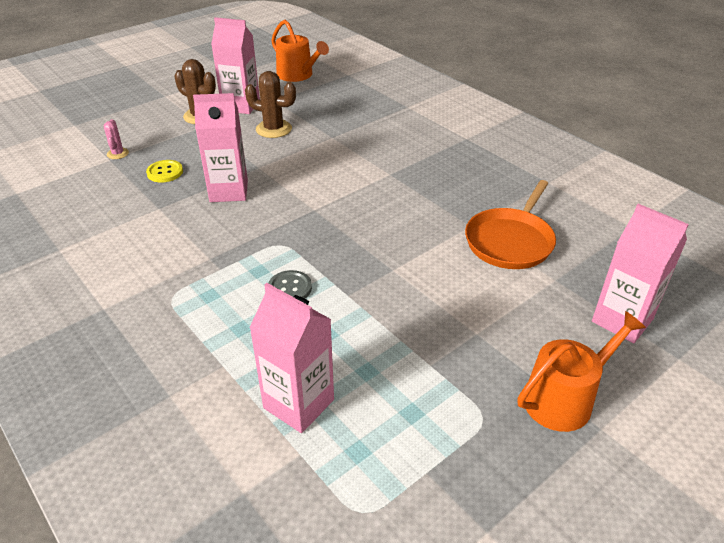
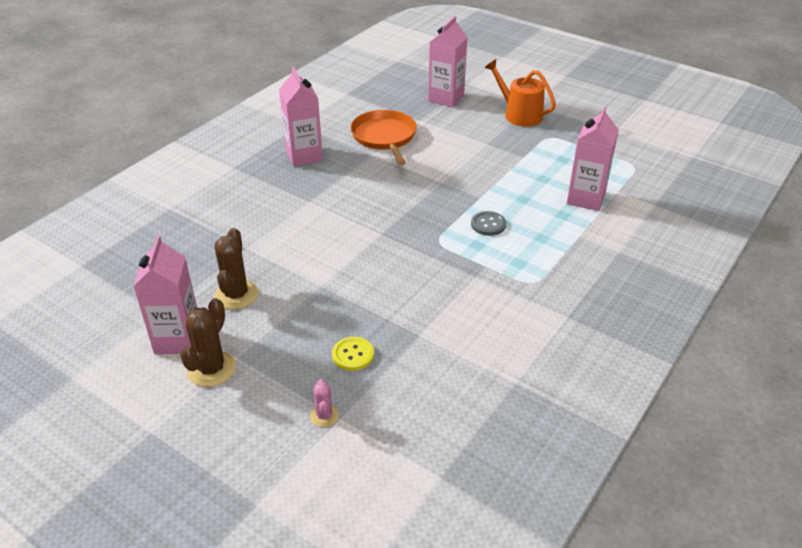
camera: 105 degrees left, 0 degrees up
pink cactus [104,119,129,159] -> pink cactus turned 75 degrees counterclockwise [310,379,339,427]
pink carton [193,93,248,202] -> pink carton moved to [279,67,323,166]
orange watering can [271,20,329,82] -> none
orange pan [465,180,556,269] -> orange pan turned 120 degrees counterclockwise [351,110,417,165]

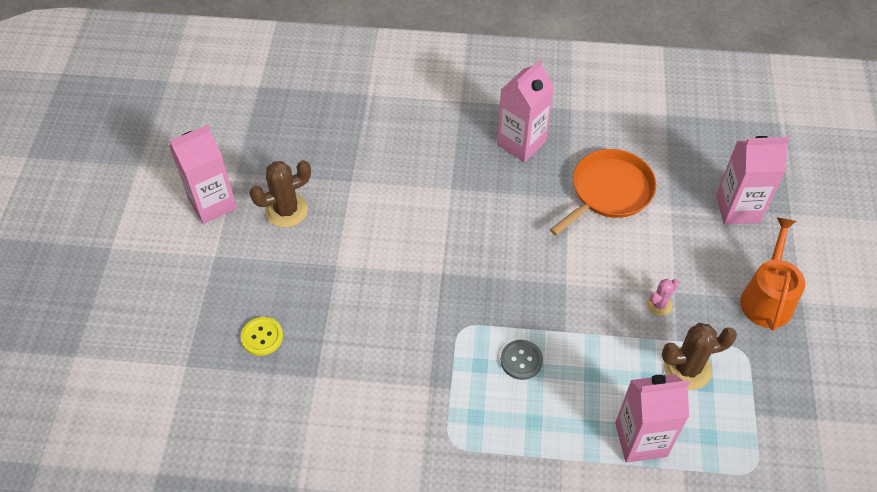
camera: 60 degrees right, 15 degrees up
brown cactus [180,298,236,387] -> brown cactus moved to [662,323,737,390]
pink cactus [310,379,339,427] -> pink cactus moved to [646,279,679,316]

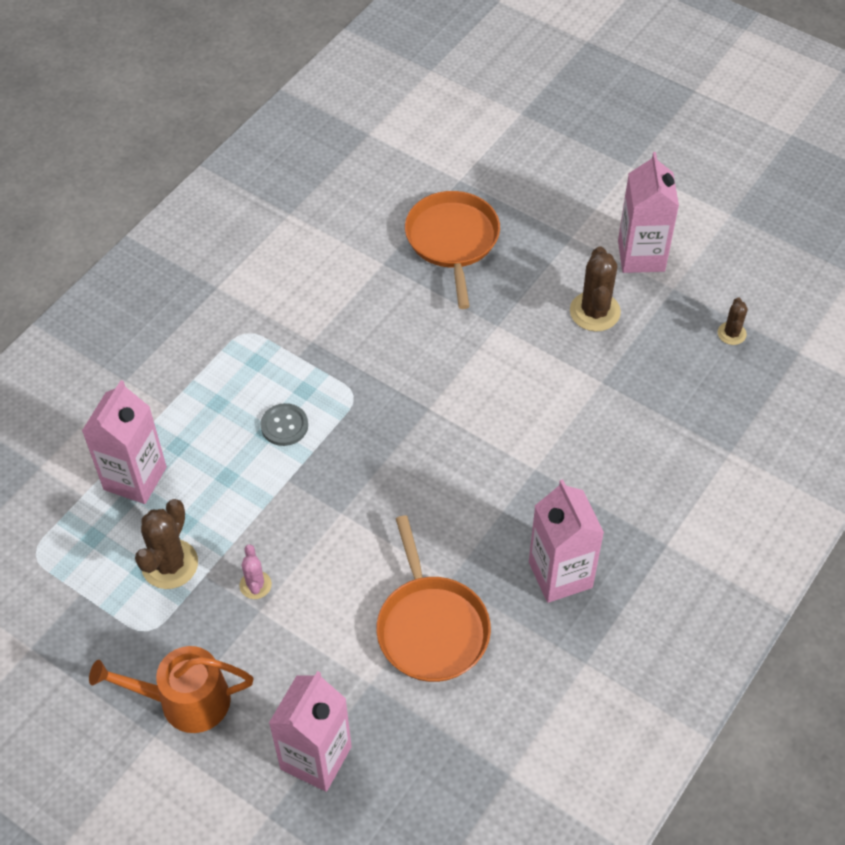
camera: 120 degrees right, 0 degrees up
yellow button [241,317,283,356] -> orange pan [405,191,500,309]
orange watering can [740,217,805,331] -> orange watering can turned 135 degrees clockwise [89,646,253,733]
none -> brown cactus [718,298,748,345]

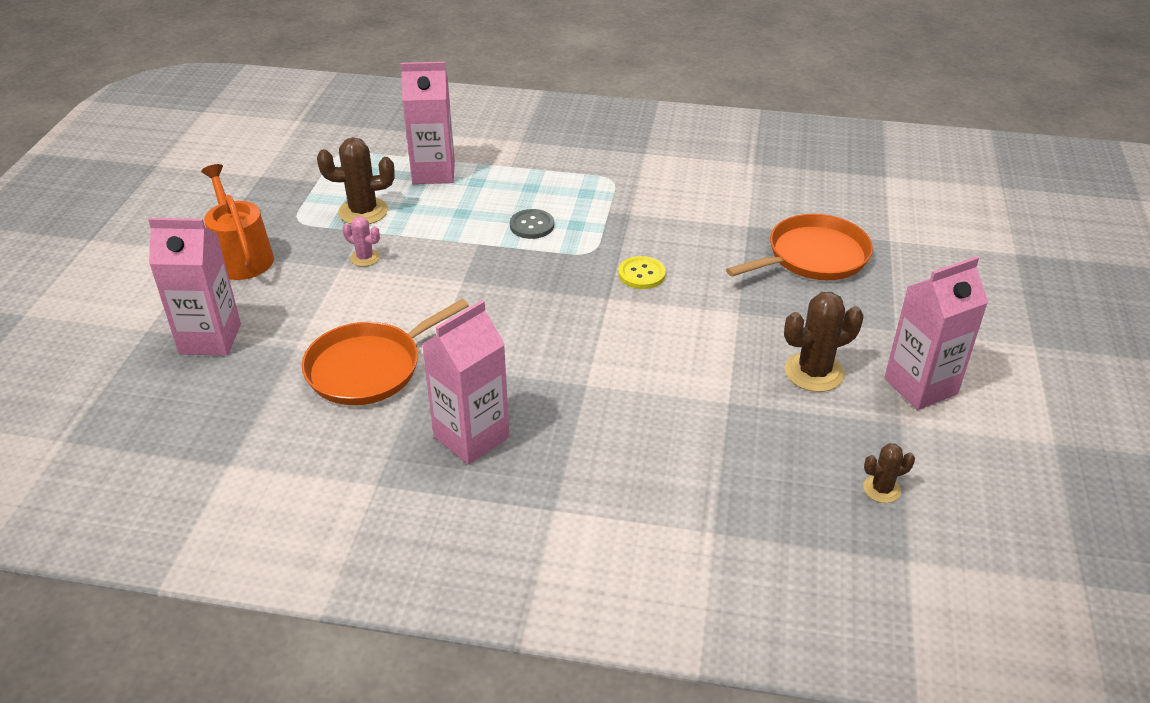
camera: 65 degrees right, 15 degrees down
pink cactus [240,544,272,599] -> pink cactus turned 60 degrees clockwise [342,216,380,267]
none -> yellow button [618,256,666,289]

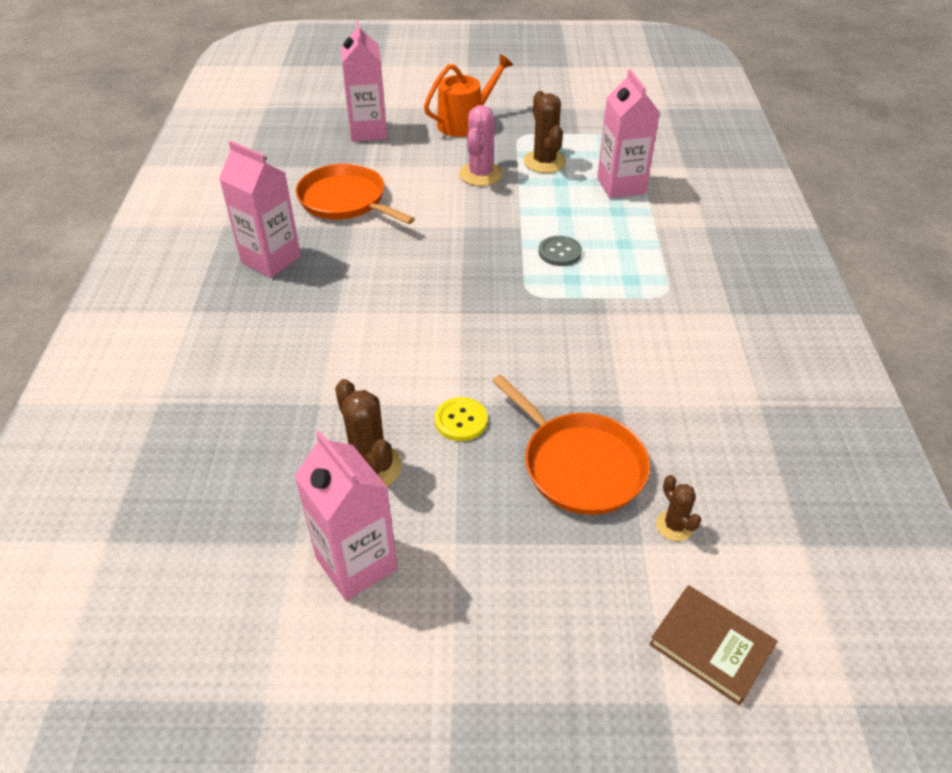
camera: 80 degrees right, 5 degrees up
pink cactus [342,216,380,267] -> pink cactus [459,105,503,186], size x1.78
yellow button [618,256,666,289] -> yellow button moved to [435,397,488,441]
brown cactus [863,443,915,503] -> brown cactus moved to [656,475,701,541]
none -> brown book [649,585,778,706]

